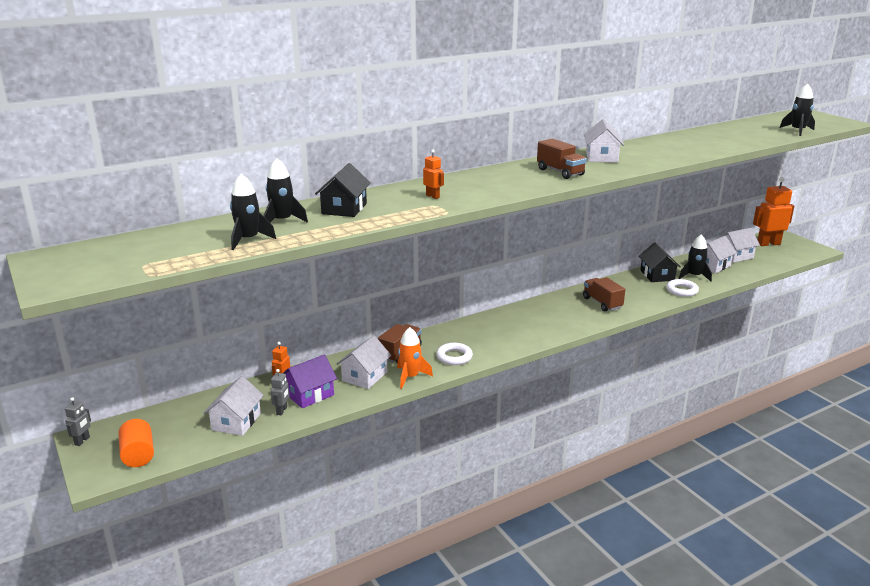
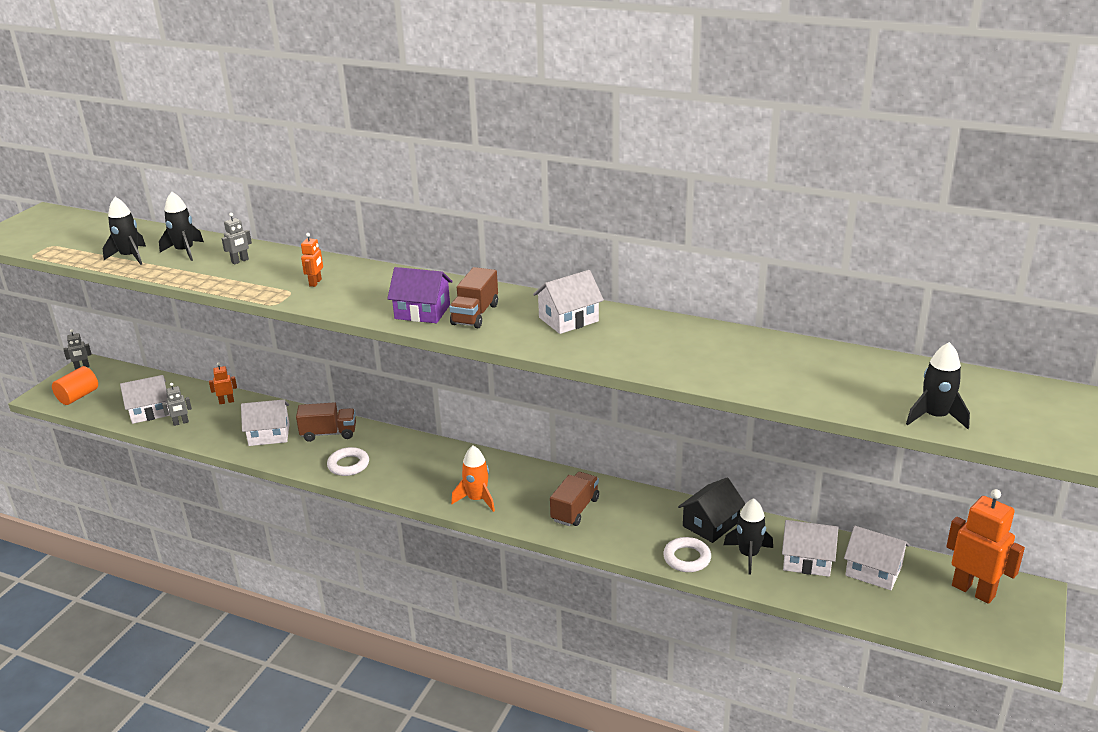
camera: 55 degrees right, 5 degrees up
purple house [283,354,337,408] -> purple house moved to [387,267,453,323]
black house [315,163,371,217] -> grey robot [222,213,252,264]
orange rocket [397,327,433,389] -> orange rocket moved to [451,446,495,512]

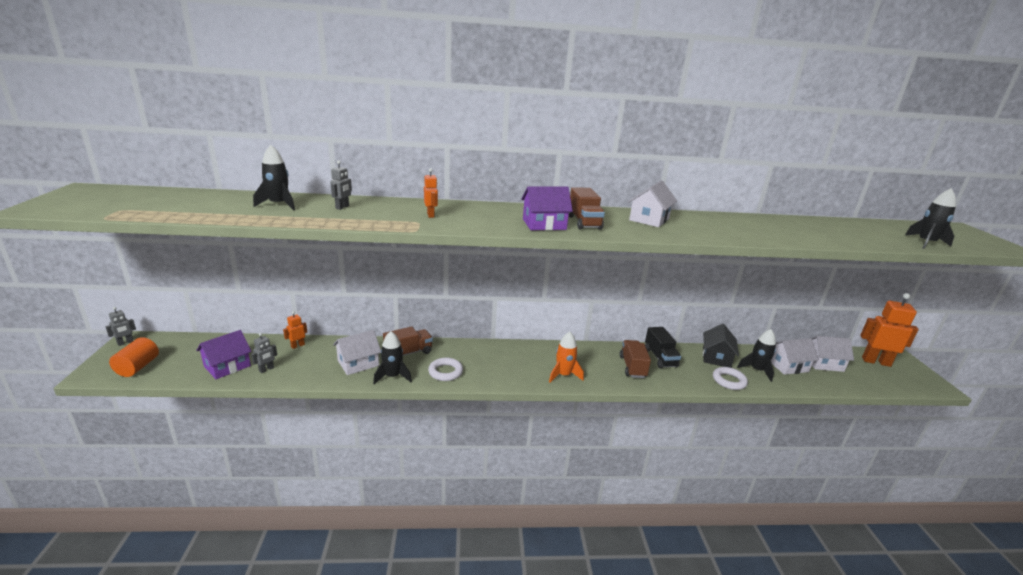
camera: 30 degrees left, 5 degrees down
black rocket [103,197,146,265] -> black rocket moved to [373,331,412,384]
white house [120,375,170,424] -> purple house [196,330,252,379]
none -> black truck [645,327,681,368]

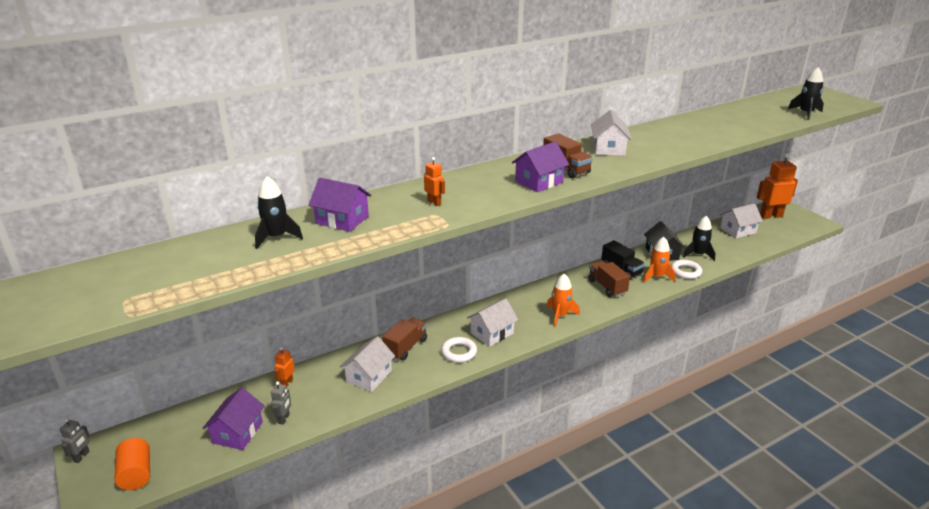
camera: 25 degrees left, 5 degrees up
grey robot [330,161,352,210] -> purple house [309,178,372,232]
black rocket [373,331,412,384] -> none
white house [771,338,819,375] -> white house moved to [467,298,518,347]
none -> orange rocket [643,237,676,283]

